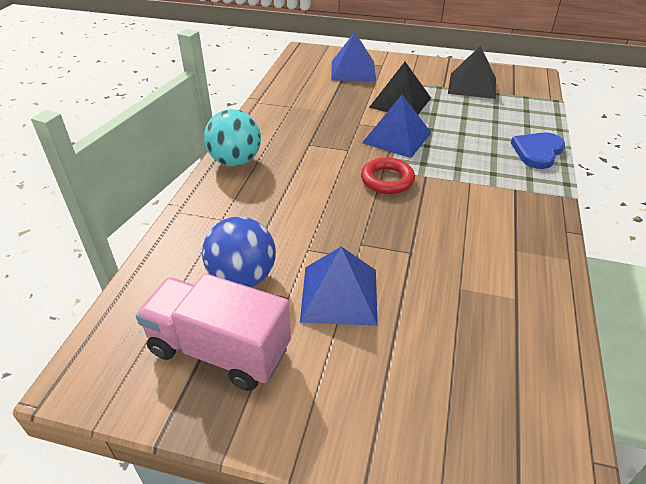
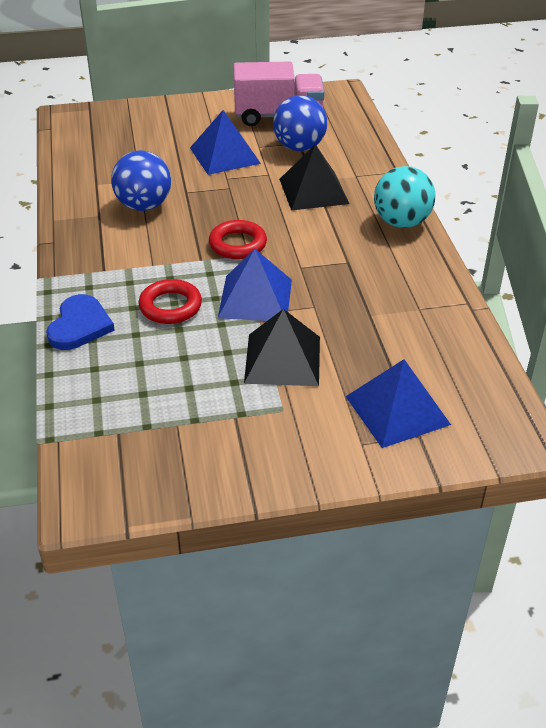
camera: 155 degrees right, 0 degrees up
black pyramid [448,46,496,99] -> black pyramid moved to [279,144,349,211]
none -> blue ball [111,150,171,211]
none -> red ring [138,279,202,324]

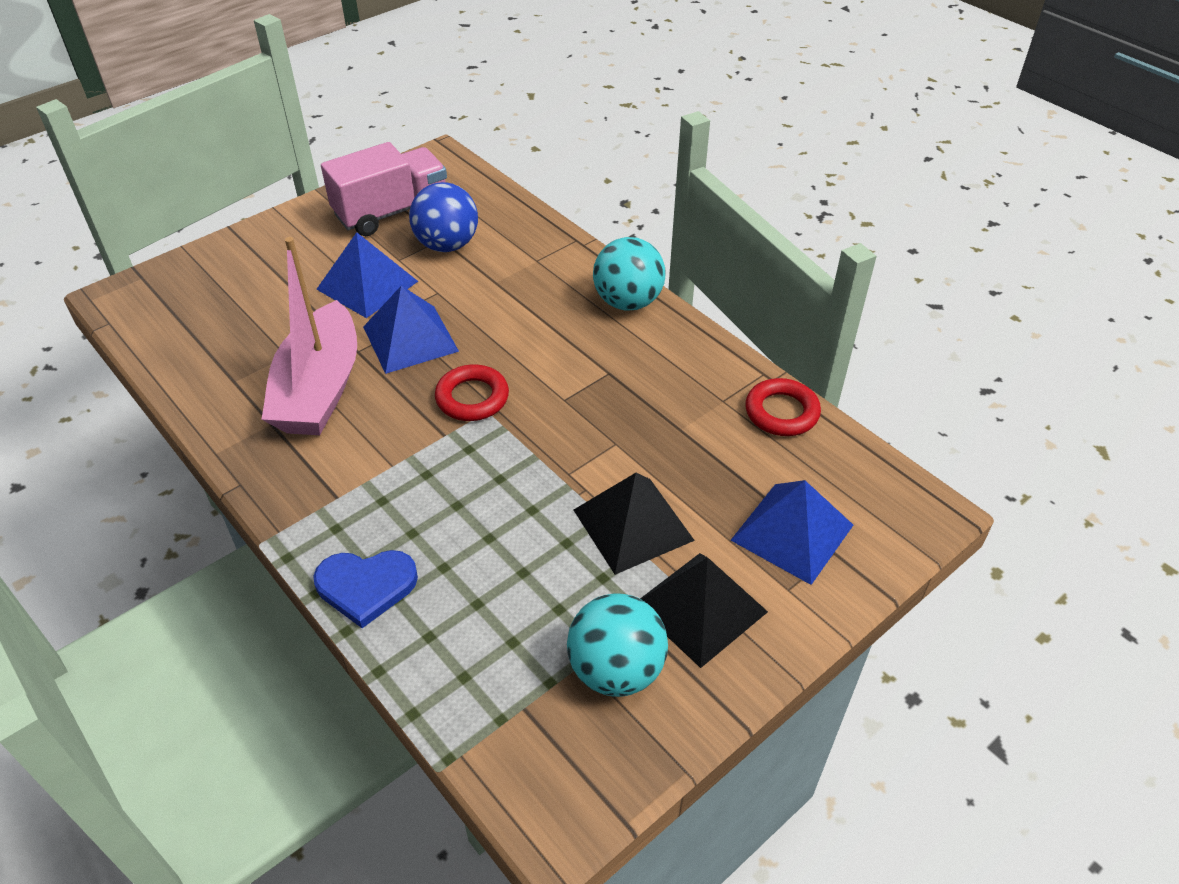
camera: 30 degrees left, 5 degrees up
blue heart [46,294,115,350] -> blue heart turned 105 degrees clockwise [313,550,418,628]
blue ball [111,150,171,211] -> pink boat [261,237,357,435]
red ring [138,279,202,324] -> red ring moved to [745,378,821,436]
blue pyramid [218,249,292,321] -> blue pyramid moved to [363,286,459,374]
black pyramid [279,144,349,211] -> black pyramid moved to [640,553,768,668]
none -> turquoise ball [567,593,668,697]

